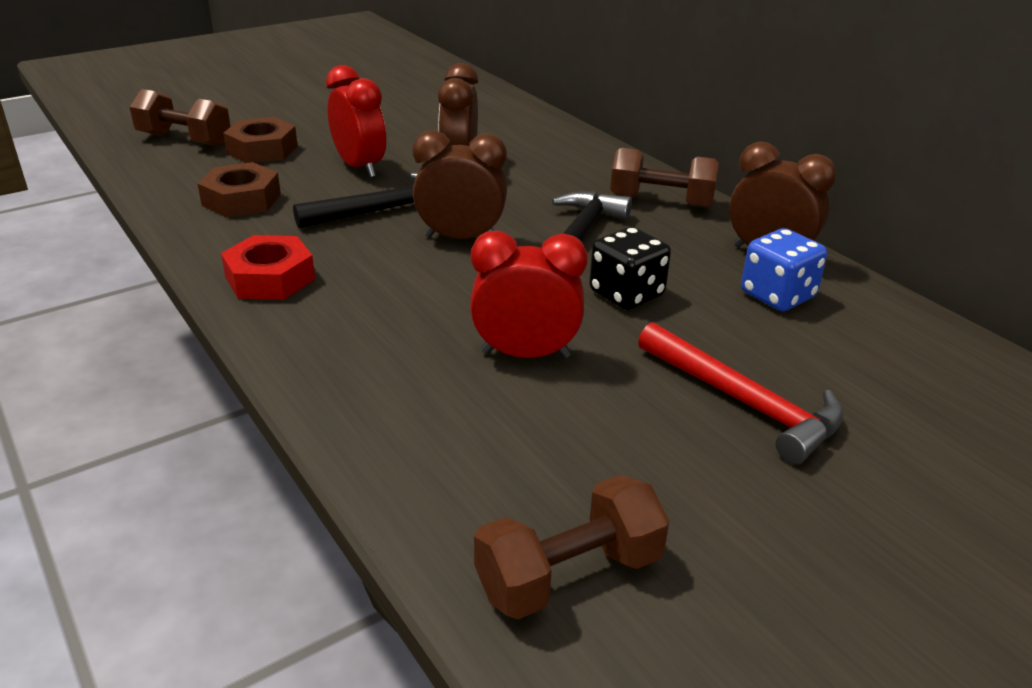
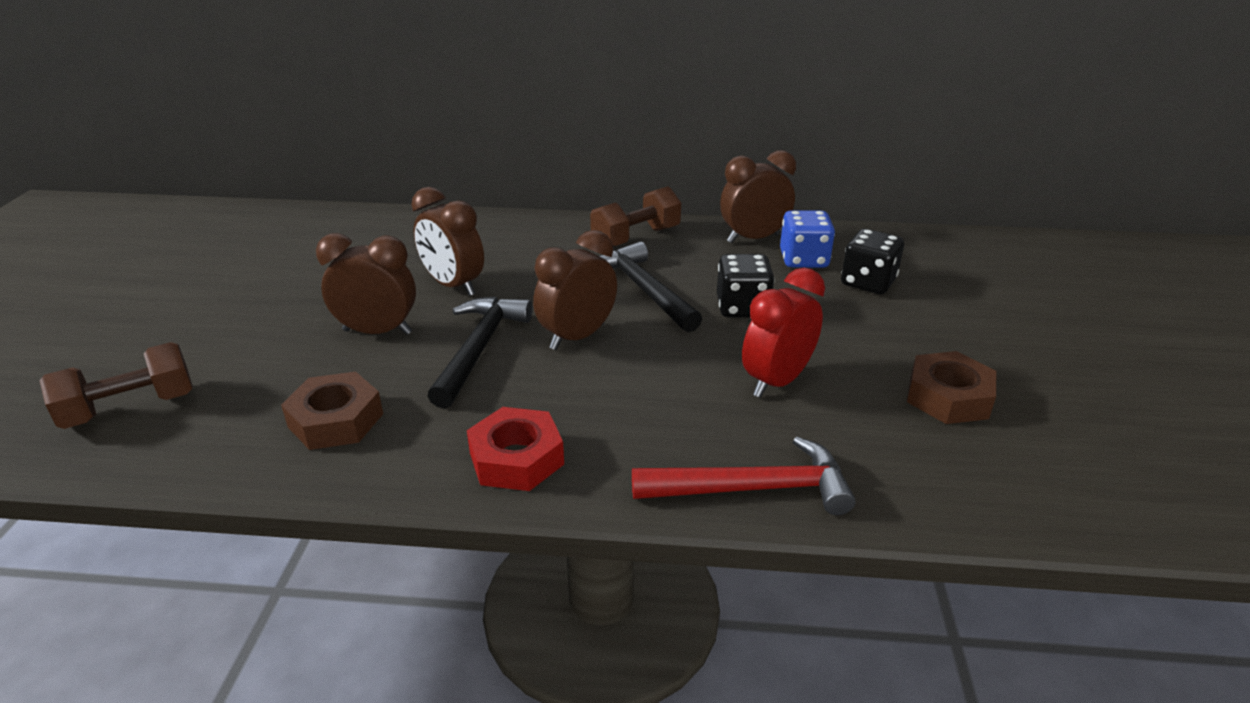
camera: 50 degrees left, 0 degrees up
brown nut [223,117,298,163] -> brown nut moved to [907,351,996,424]
red clock [326,65,386,178] -> brown clock [316,233,416,335]
brown dumbbell [474,475,669,619] -> none
red hammer [638,322,844,464] -> red hammer moved to [632,436,856,515]
none -> black dice [841,229,904,294]

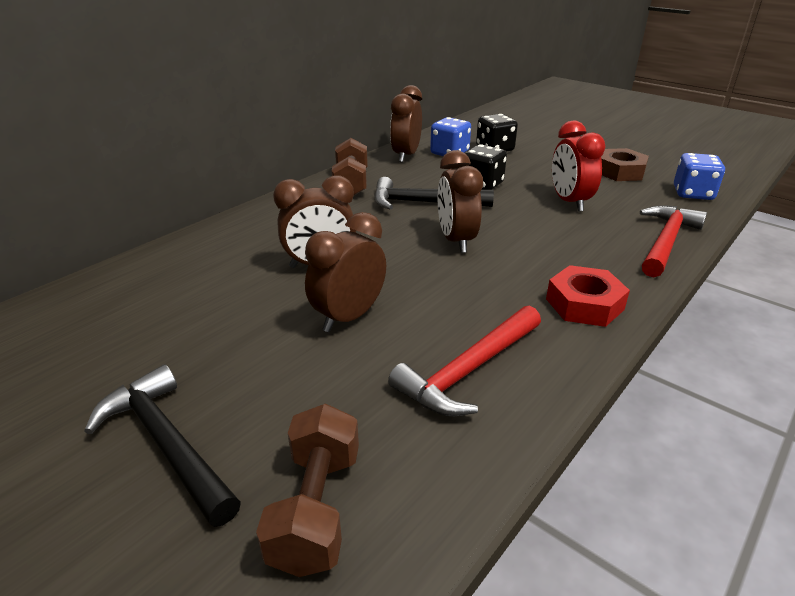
camera: 55 degrees left, 0 degrees up
brown nut [281,372,383,450] -> red hammer [388,306,541,416]
black hammer [428,297,533,408] -> black hammer moved to [84,364,241,527]
none -> blue dice [674,153,725,200]

